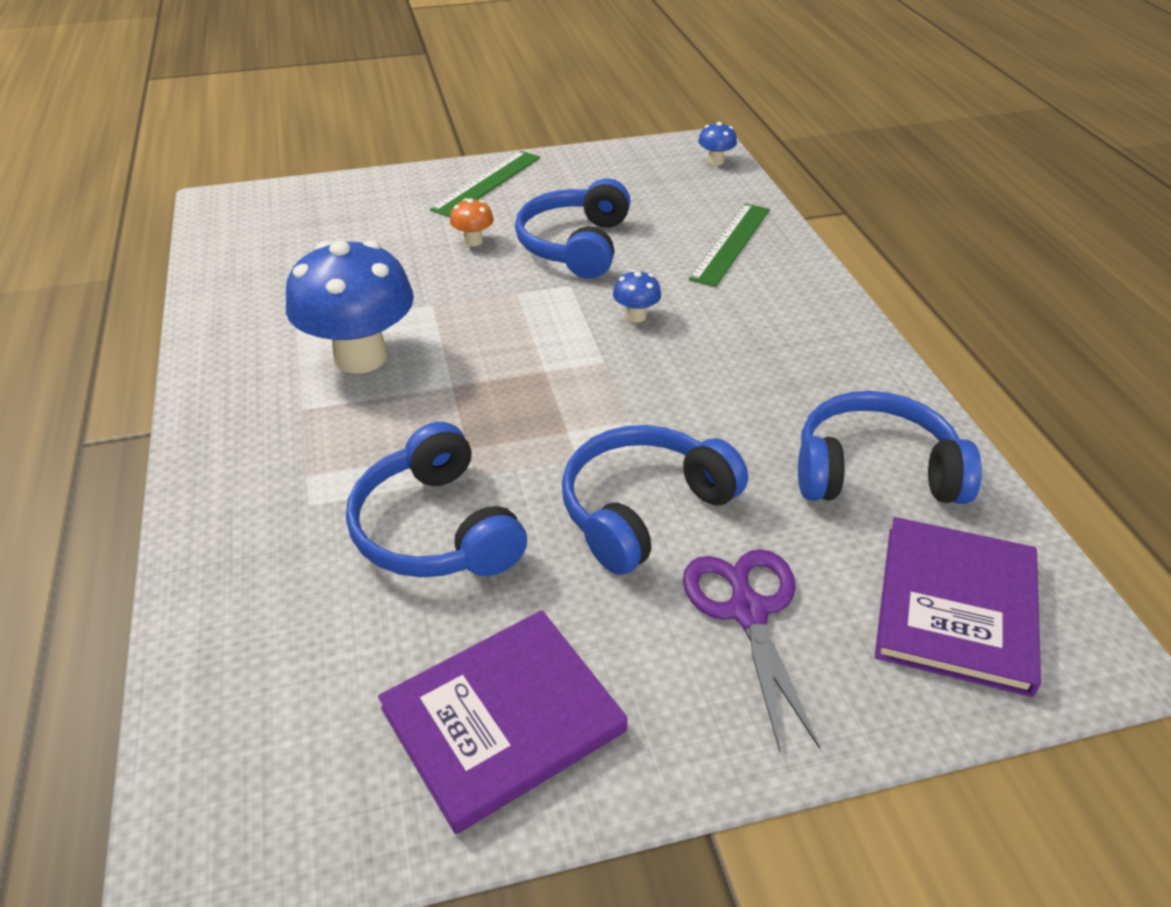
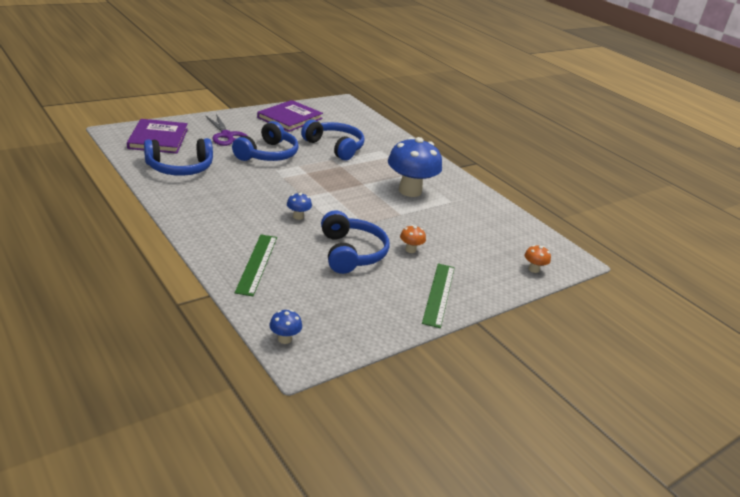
camera: 155 degrees right, 10 degrees down
none -> orange mushroom [525,245,551,273]

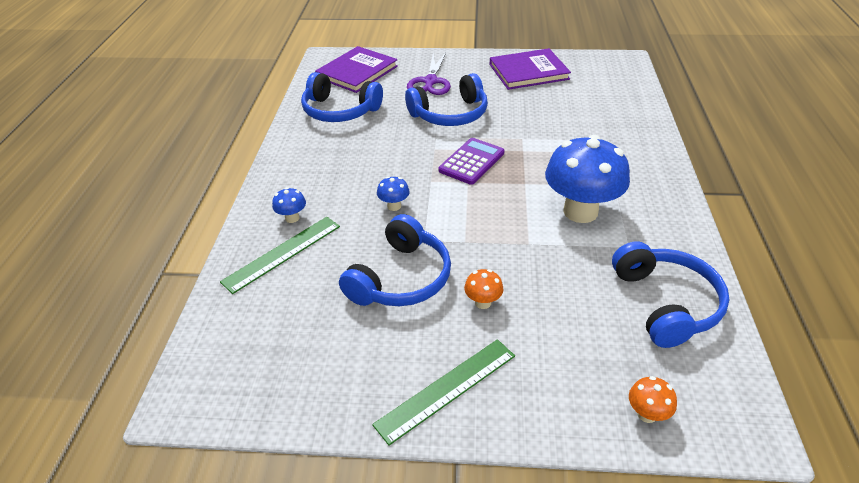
camera: 45 degrees right, 10 degrees up
blue mushroom [269,310,302,344] -> blue mushroom moved to [272,187,306,223]
blue headphones [301,120,365,161] -> blue headphones moved to [612,241,730,348]
none -> purple calculator [438,138,505,185]

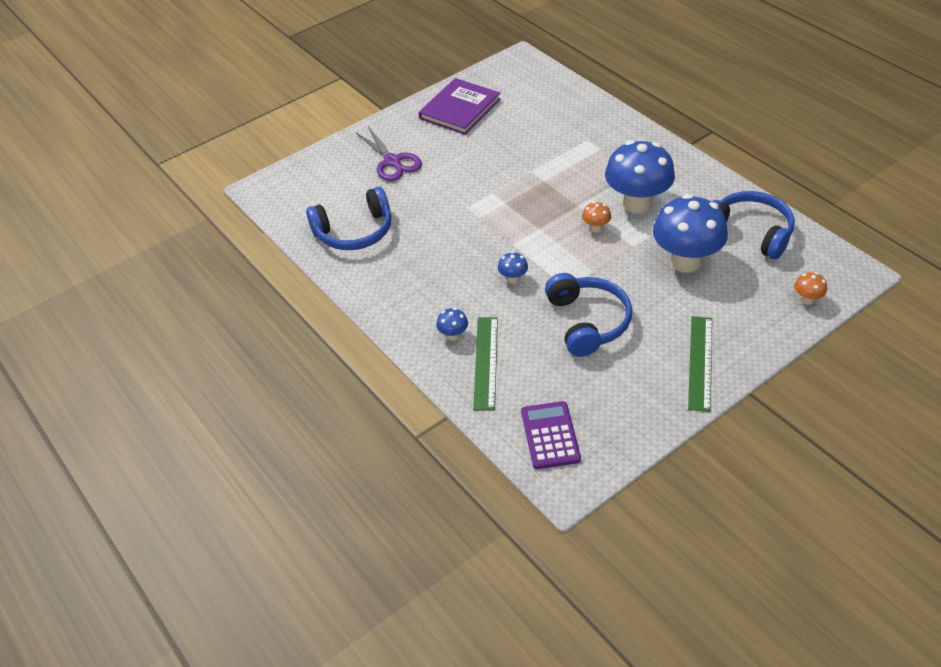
camera: 40 degrees left, 5 degrees up
purple book [315,46,398,93] -> none
blue headphones [405,73,488,126] -> none
purple calculator [438,138,505,185] -> purple calculator moved to [521,401,581,469]
orange mushroom [464,269,503,309] -> orange mushroom moved to [582,202,611,233]
none -> blue mushroom [653,194,728,273]

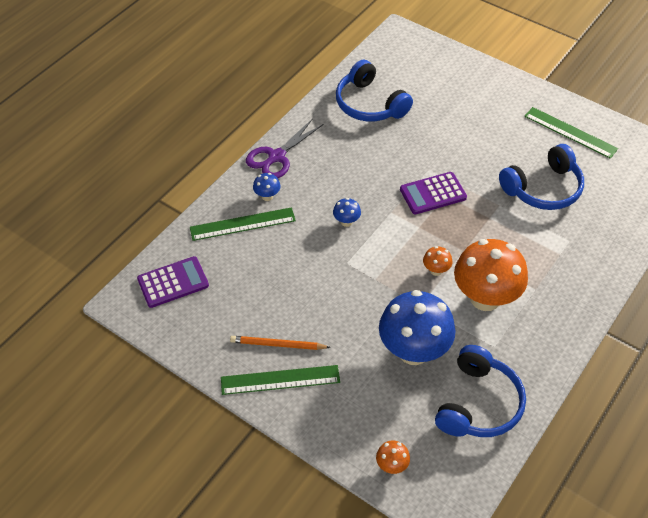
camera: 70 degrees right, 5 degrees up
purple scissors [356,127,422,181] -> purple scissors moved to [246,118,324,178]
purple book [419,78,501,135] -> green ruler [524,107,618,159]
blue headphones [545,273,632,357] -> blue headphones moved to [499,144,584,210]
blue mushroom [605,140,675,214] -> orange mushroom [454,239,528,311]
none -> orange pencil [230,336,331,350]
none -> purple calculator [400,172,467,214]

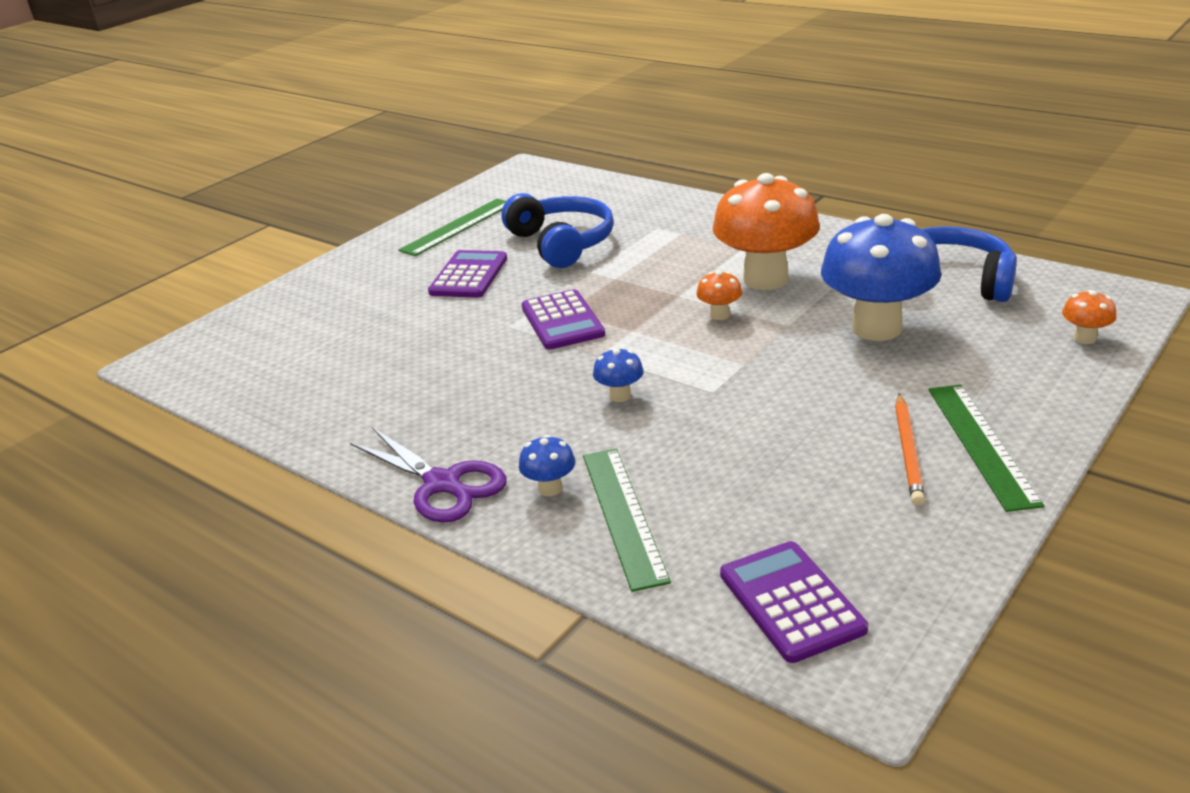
camera: 85 degrees left, 20 degrees down
blue headphones [336,60,413,121] -> none
none -> purple calculator [428,250,507,298]

